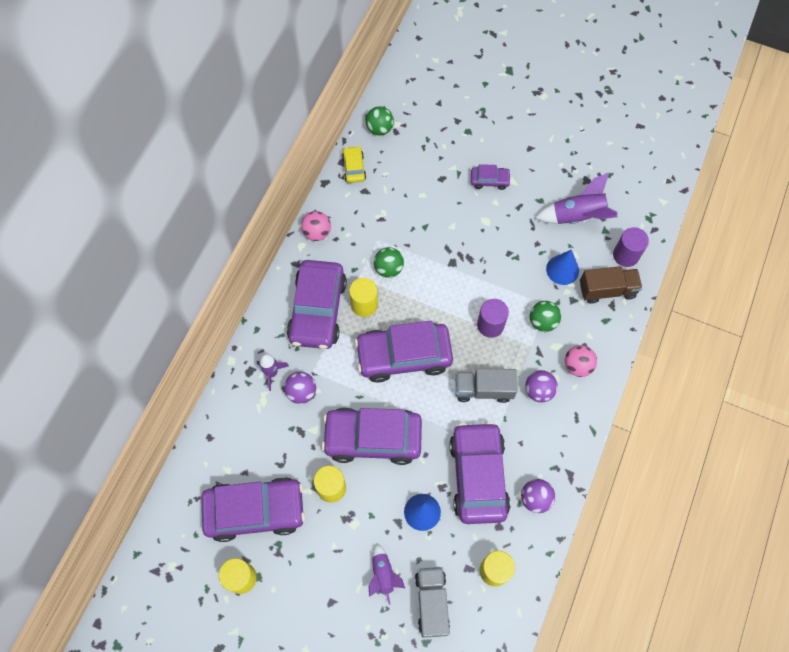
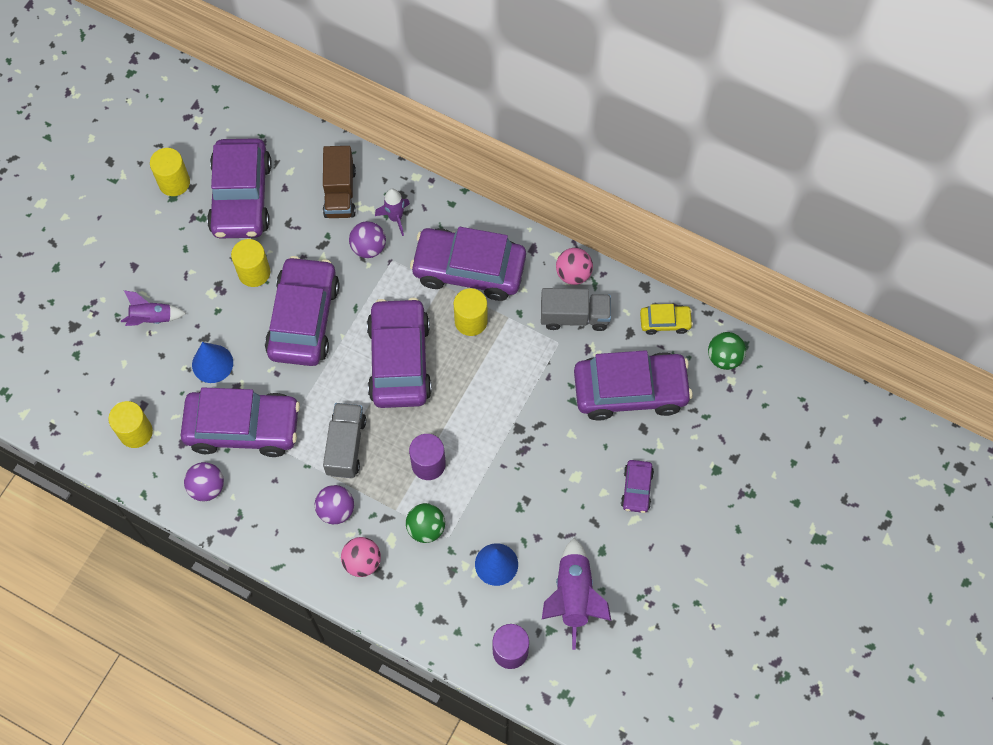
camera: 95 degrees right, 0 degrees up
green ball [374,247,404,278] -> none
grey truck [415,567,450,638] -> grey truck moved to [541,288,611,331]
brown truck [580,266,642,304] -> brown truck moved to [323,146,356,218]
none -> purple car [574,350,693,421]

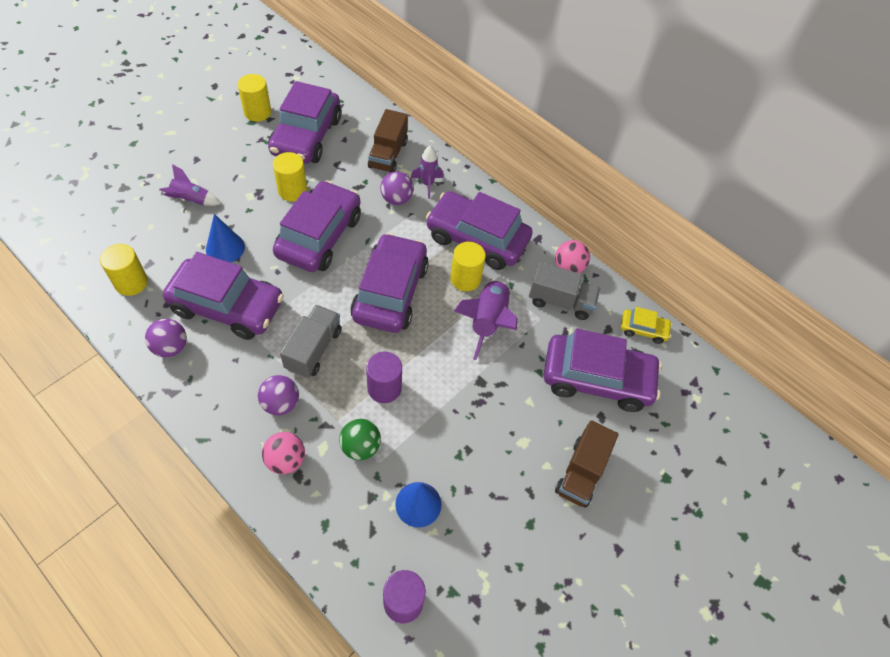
camera: 10 degrees right, 10 degrees down
purple rocket [542,538,611,650] -> purple rocket moved to [454,277,518,360]
purple car [621,460,654,513] -> brown truck [555,420,619,508]
green ball [708,332,746,370] -> none

